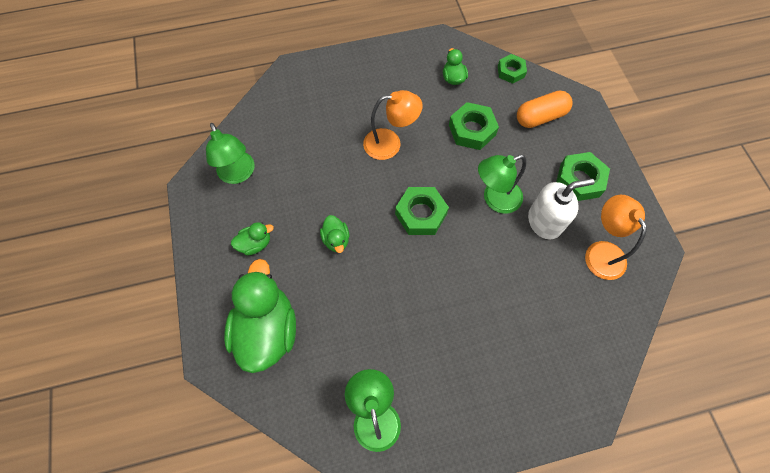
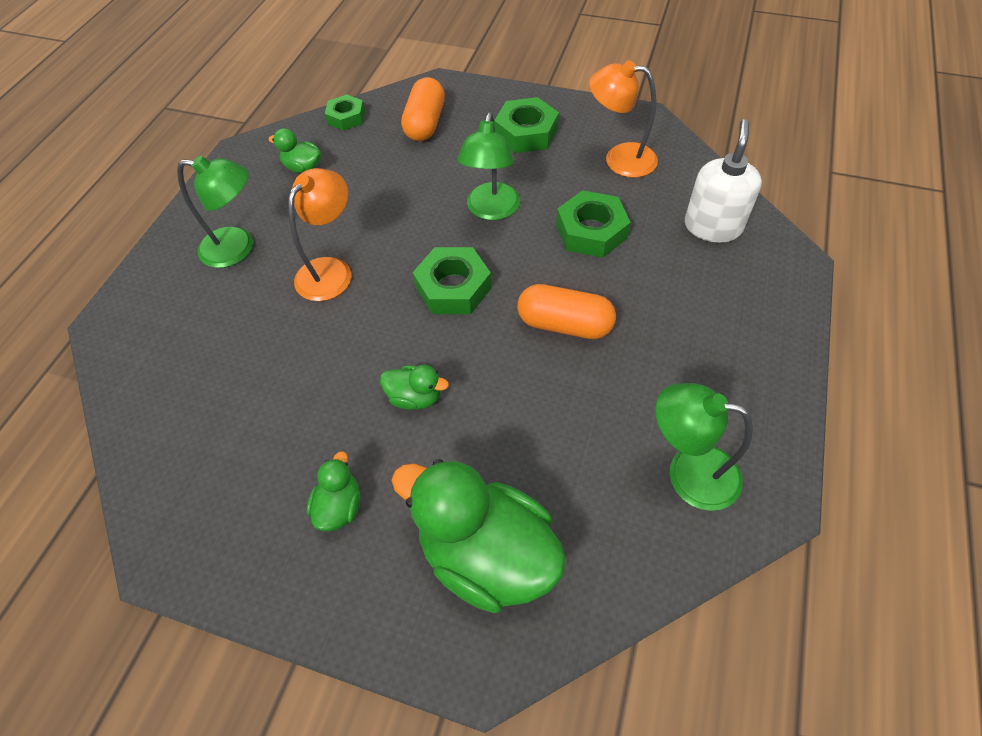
camera: 55 degrees left, 10 degrees down
green lamp [206,123,254,184] -> green lamp moved to [177,156,253,268]
green nut [449,102,499,150] -> green nut moved to [556,190,631,258]
white soap dispenser [528,178,595,239] -> white soap dispenser moved to [685,119,762,243]
none -> orange capsule [517,284,616,339]

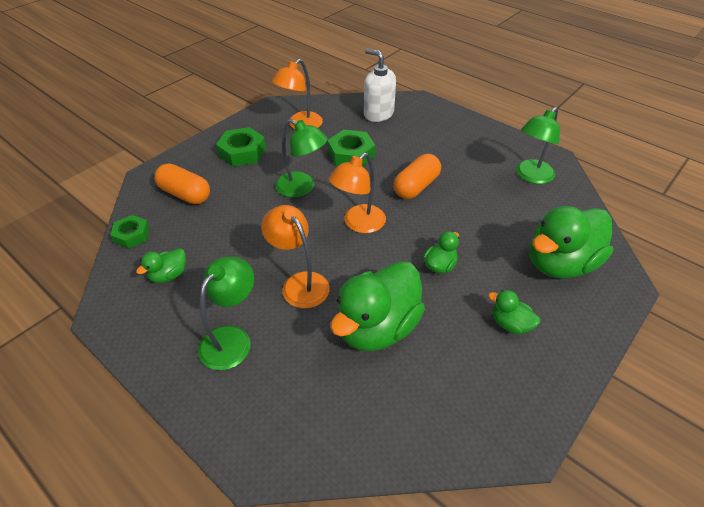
camera: 70 degrees left, 10 degrees down
green nut [413,247,492,314] -> orange lamp [329,153,386,233]
none -> green duck [330,261,425,351]

